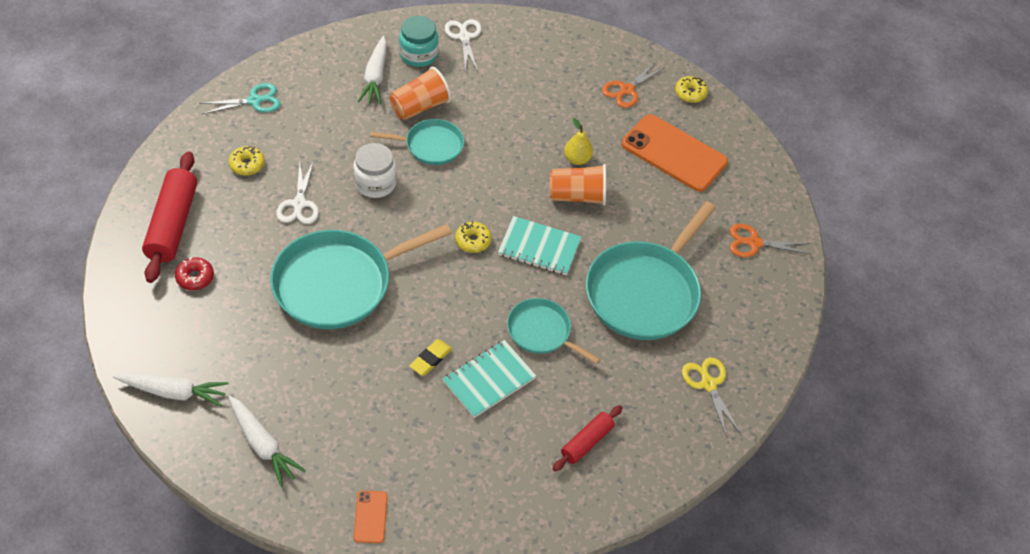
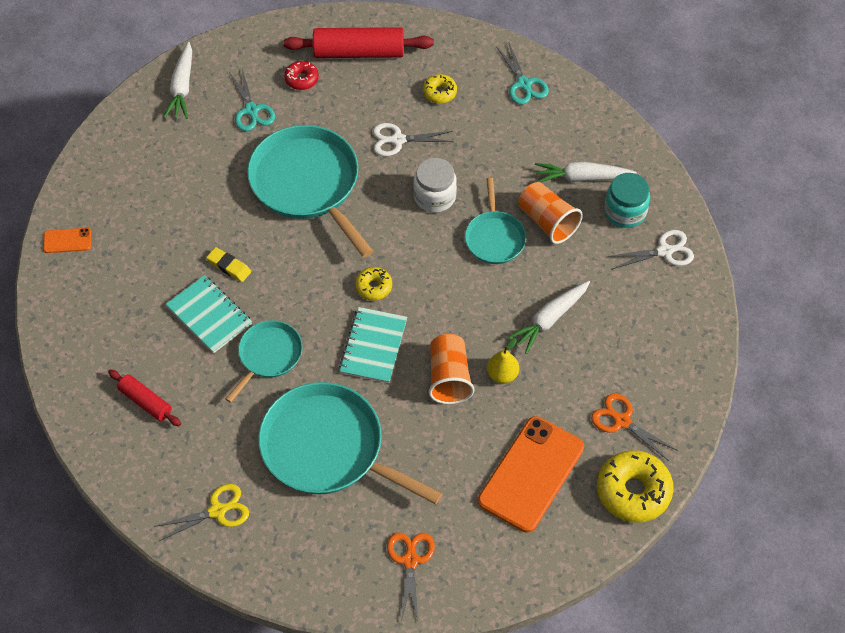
camera: 90 degrees right, 5 degrees up
white carrot [228,396,306,487] -> white carrot moved to [507,281,590,354]
yellow donut [675,76,708,103] -> yellow donut [597,450,674,523], size x1.89
none -> turquoise scissors [229,69,275,131]

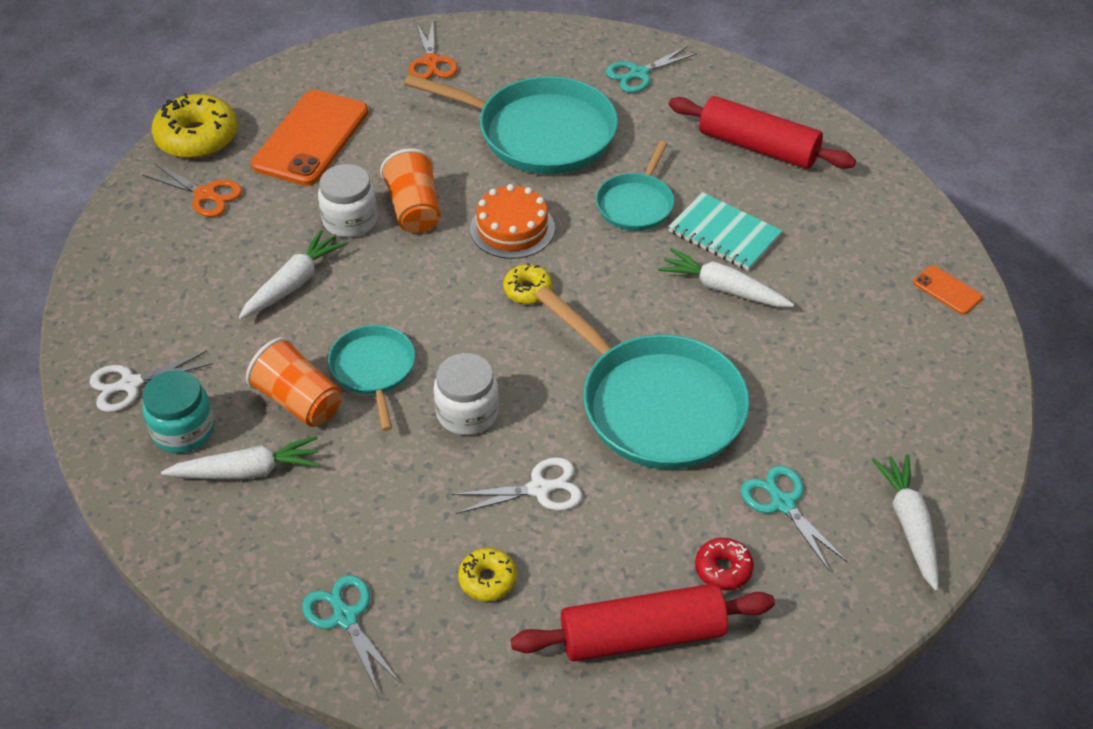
camera: 170 degrees right, 10 degrees down
orange phone [43,228,91,253] -> orange phone turned 60 degrees clockwise [913,265,983,315]
red rolling pin [108,369,181,426] -> red rolling pin [669,96,856,169], size x1.78
yellow scissors [154,484,249,541] -> turquoise scissors [606,46,698,93]
yellow eraser [206,247,251,282] -> white carrot [658,248,794,307]
turquoise notebook [339,307,407,383] -> orange cake [470,184,555,259]
yellow pear [487,338,519,384] -> white jar [318,164,378,237]

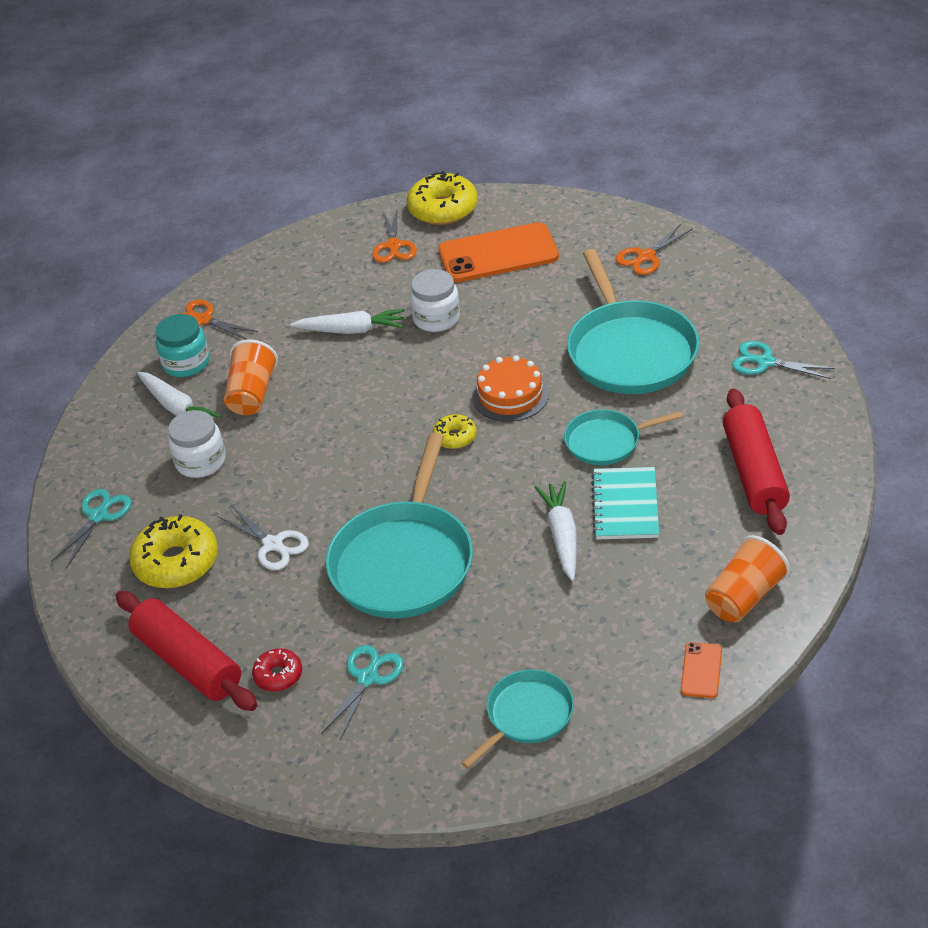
camera: 60 degrees right, 5 degrees down
white scissors [89,350,213,412] -> orange scissors [180,300,258,340]
turquoise pan [328,325,415,431] -> turquoise pan moved to [462,669,574,768]
orange cup [380,149,441,233] -> orange cup moved to [705,535,790,622]
white jar [433,353,499,435] -> white jar moved to [168,410,226,478]
yellow donut [458,548,517,601] -> yellow donut [129,514,218,588], size x1.89
white carrot [871,454,939,591] -> none

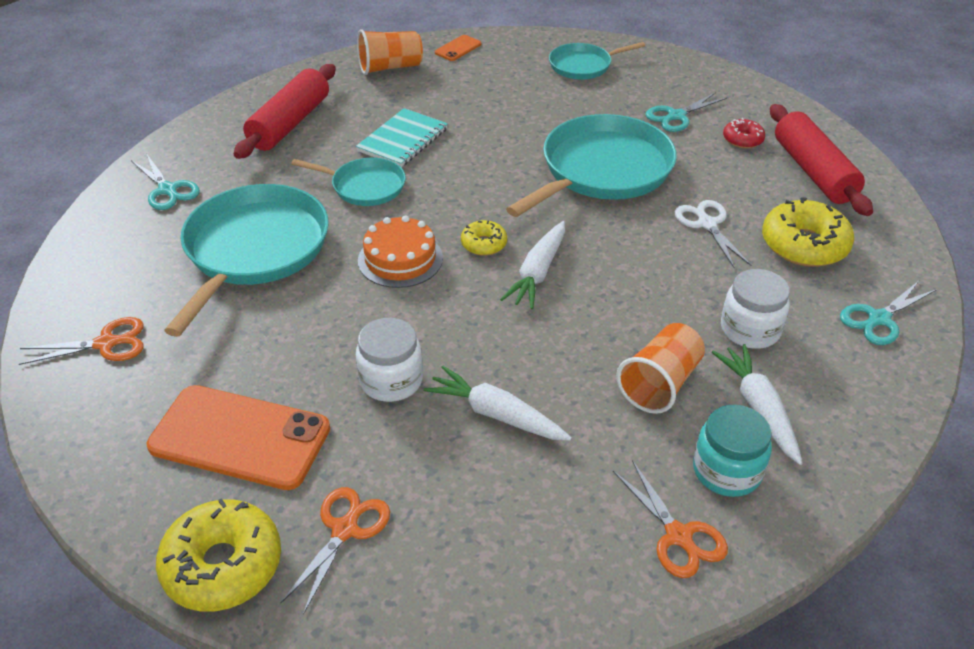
camera: 155 degrees left, 0 degrees up
white carrot [535,481,577,581] -> white carrot moved to [500,221,565,309]

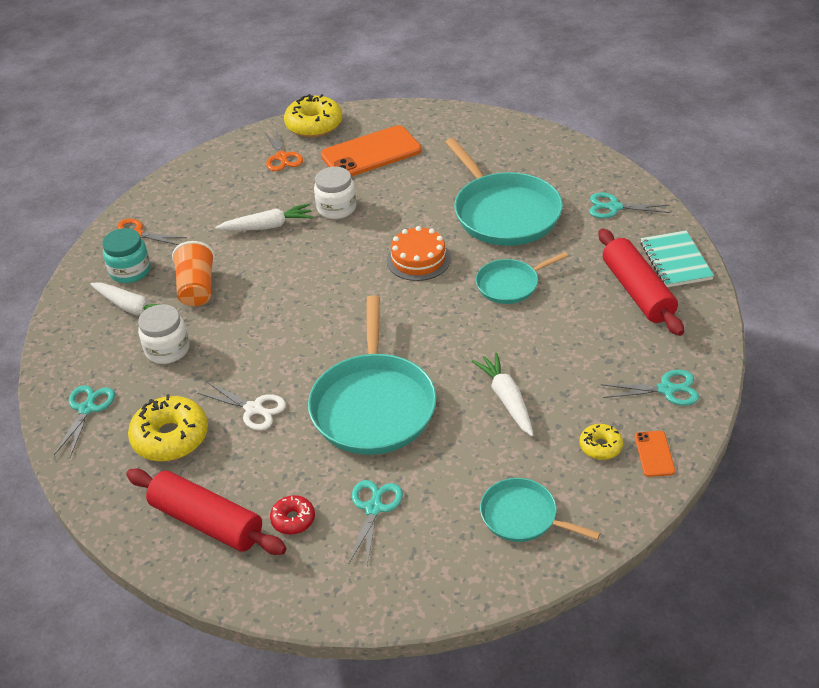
camera: 140 degrees right, 0 degrees up
orange scissors [19,317,144,365] -> none
turquoise notebook [356,108,448,167] -> turquoise notebook moved to [641,230,714,287]
orange cup [357,29,423,75] -> turquoise scissors [601,370,699,406]
yellow donut [461,220,507,256] -> yellow donut moved to [579,424,623,460]
white carrot [500,221,565,309] -> white carrot moved to [472,352,533,436]
turquoise pan [549,42,645,80] -> turquoise pan turned 90 degrees counterclockwise [480,478,601,542]

